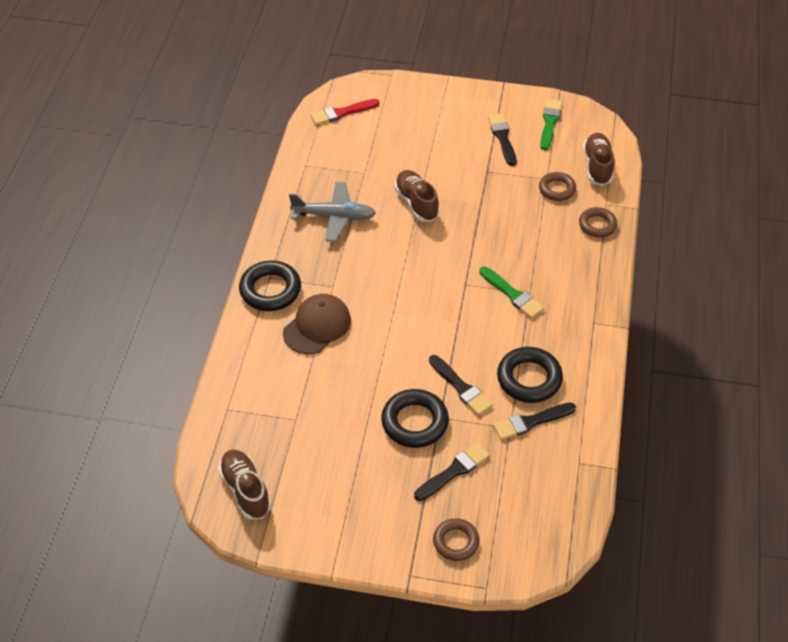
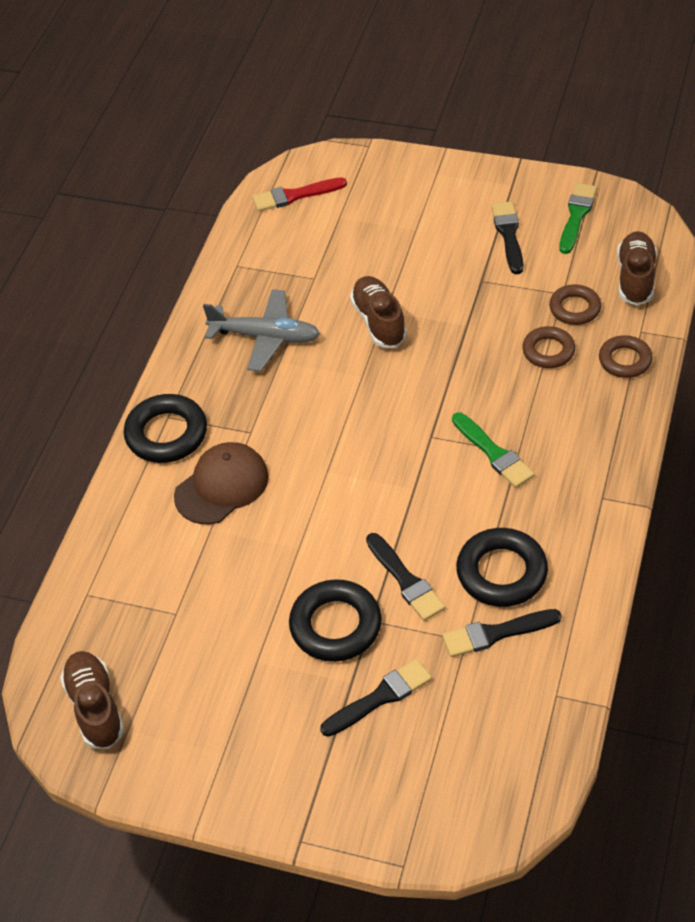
camera: 10 degrees right, 0 degrees up
brown ring [433,518,480,561] -> brown ring moved to [522,326,575,368]

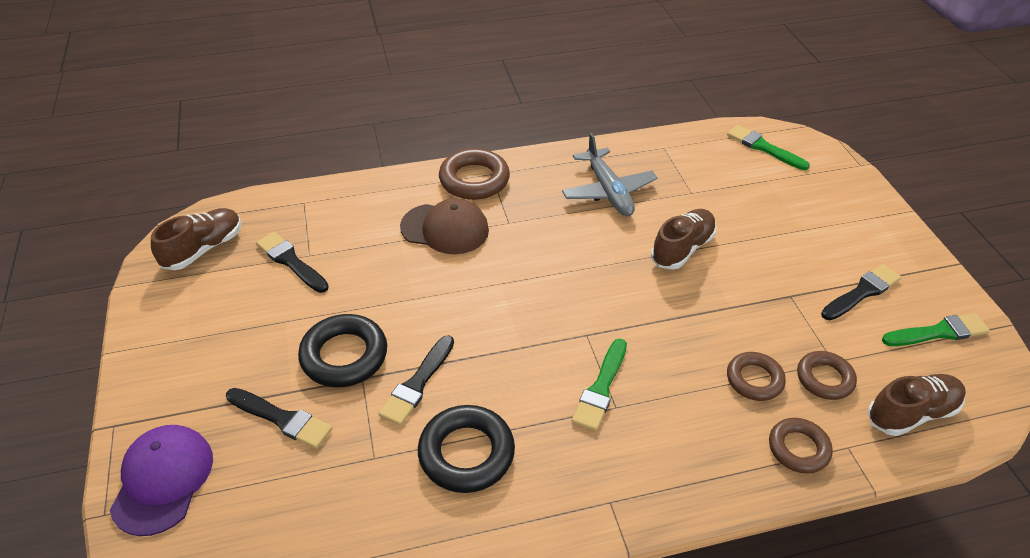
camera: 55 degrees right, 5 degrees down
black ring [124,394,207,463] -> brown ring [439,148,510,200]
red brush [252,177,347,212] -> green brush [727,125,810,170]
black brush [442,609,562,657] -> black brush moved to [256,232,329,293]
none -> purple cap [110,425,213,536]

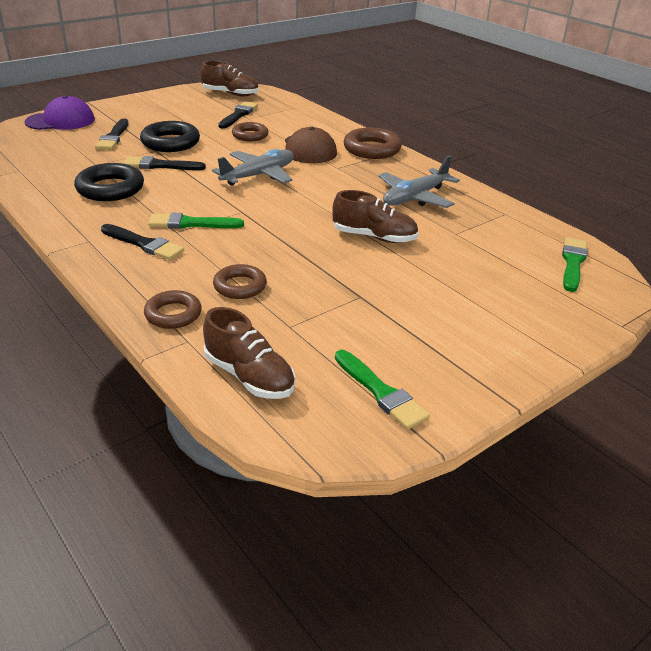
camera: 65 degrees right, 10 degrees down
brown ring [797,351,857,400] -> brown ring moved to [232,122,268,141]
black brush [821,264,901,320] -> black brush moved to [101,224,184,260]
none -> grey plane [212,149,294,186]

